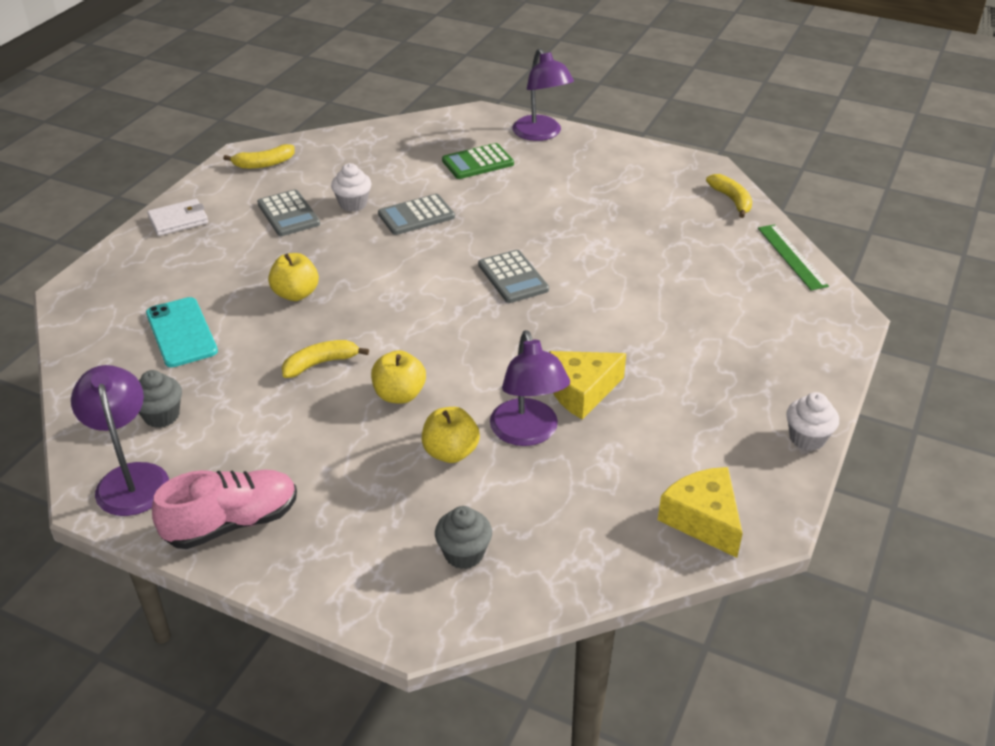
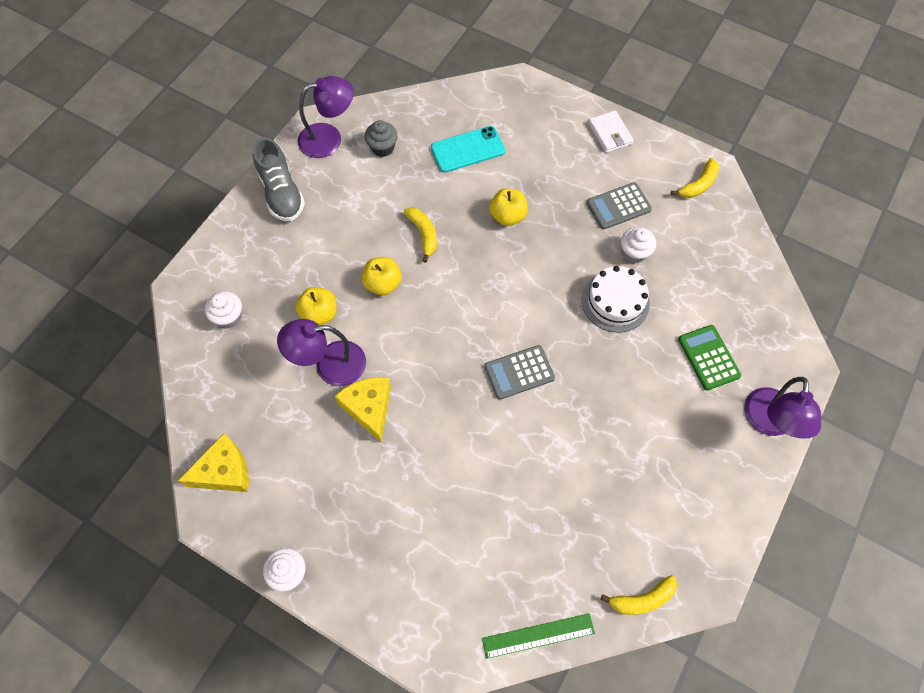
camera: 95 degrees right, 25 degrees up
pink shoe [152,470,297,549] -> grey shoe [253,137,305,221]
yellow banana [223,144,295,169] -> yellow banana turned 120 degrees counterclockwise [671,158,719,198]
grey calculator [378,194,455,235] -> white cake [582,266,650,332]
grey cupcake [435,506,492,569] -> white cupcake [205,291,242,328]
purple lamp [512,48,574,141] -> purple lamp turned 60 degrees counterclockwise [744,377,821,439]

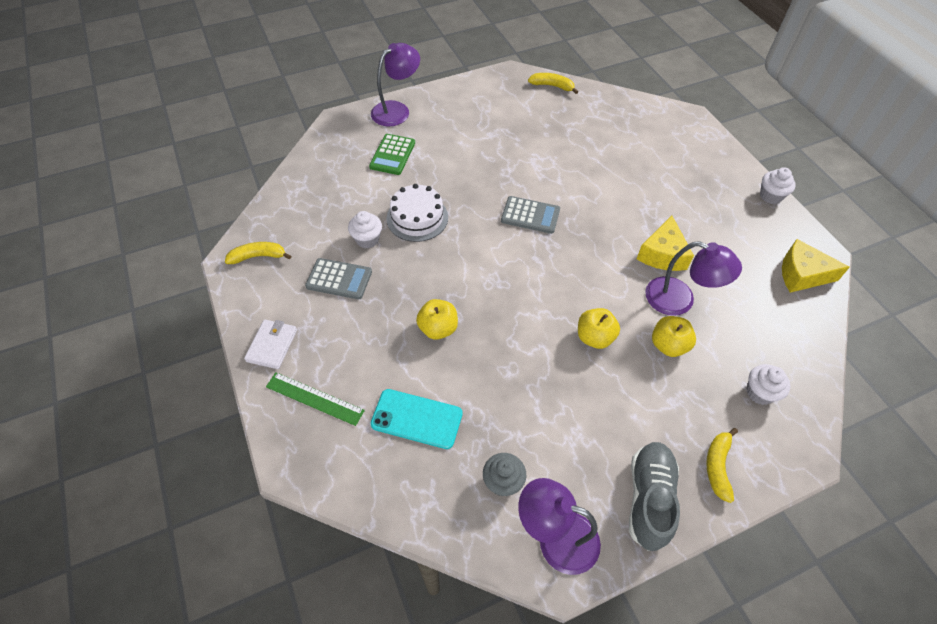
camera: 145 degrees left, 10 degrees down
yellow banana [404,207,437,263] -> yellow banana moved to [706,428,738,503]
green ruler [482,613,595,659] -> green ruler moved to [266,372,365,426]

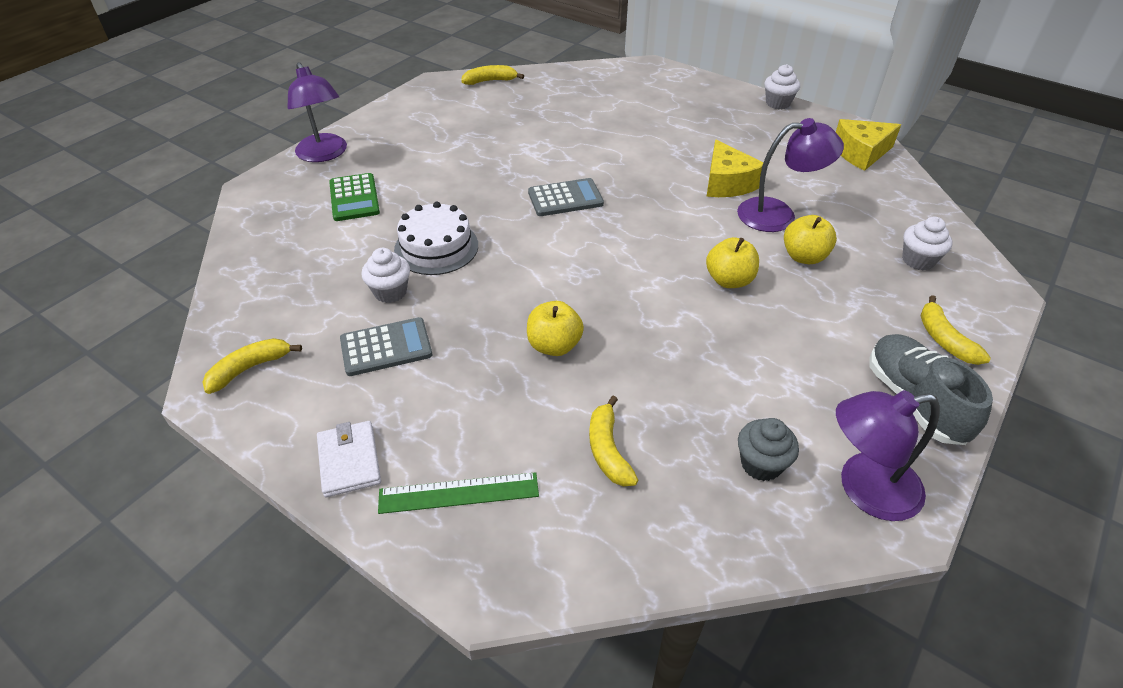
camera: 30 degrees left, 10 degrees down
turquoise phone [370,389,463,449] -> yellow banana [589,396,638,487]
purple lamp [371,43,420,127] -> purple lamp turned 135 degrees clockwise [288,62,347,162]

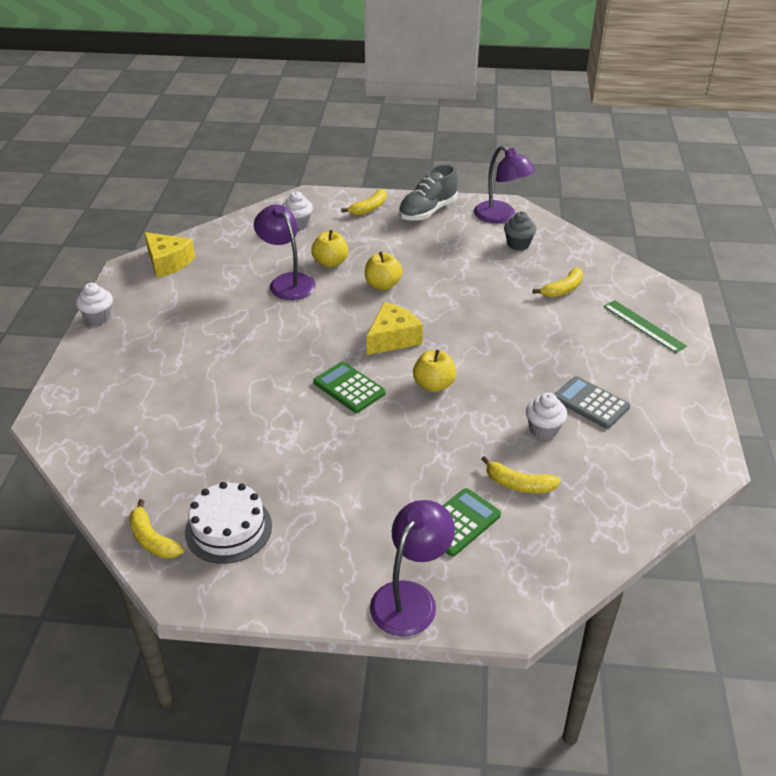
camera: 120 degrees left, 5 degrees down
yellow banana [203,338,302,394] -> yellow banana moved to [482,456,560,493]
white wallet [317,421,381,497] -> none
white cake [394,202,478,275] -> white cake moved to [185,482,272,564]
yellow apple [527,301,584,356] -> yellow apple moved to [413,350,456,392]
grey calculator [528,178,604,216] -> green calculator [313,362,386,413]
yellow cheese [706,139,764,197] -> yellow cheese moved to [367,302,423,355]

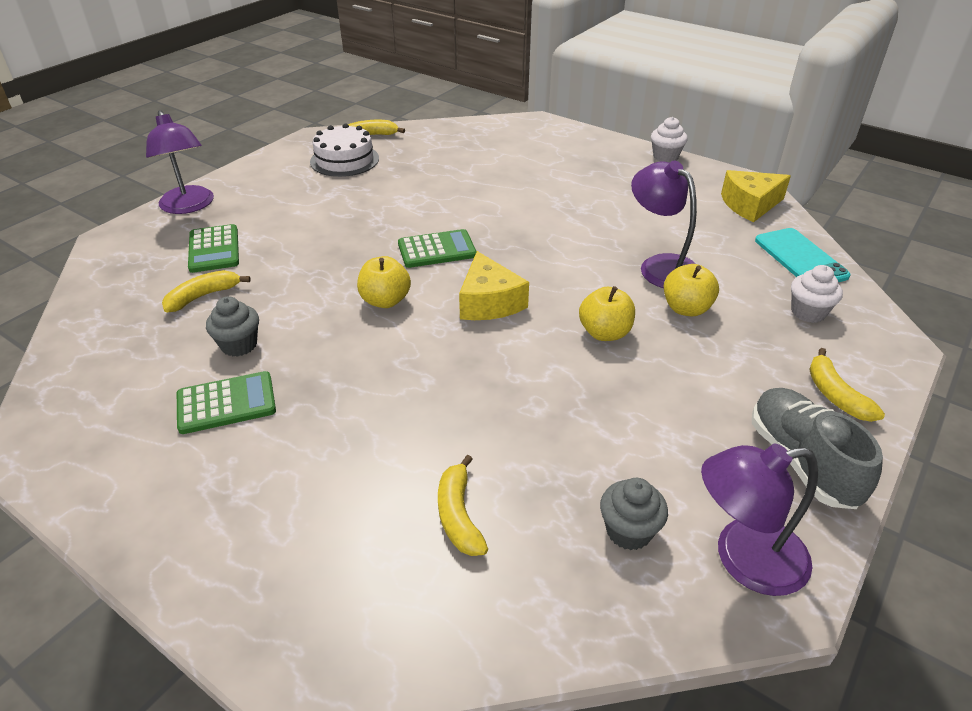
camera: 120 degrees right, 0 degrees up
purple lamp [254,205,316,300] -> purple lamp turned 120 degrees counterclockwise [631,161,697,288]
white cupcake [526,393,567,440] -> grey cupcake [206,296,259,357]
grey calculator [554,376,630,429] -> green calculator [177,371,276,434]
green ruler [603,300,687,353] -> none
none -> turquoise phone [755,228,850,282]

